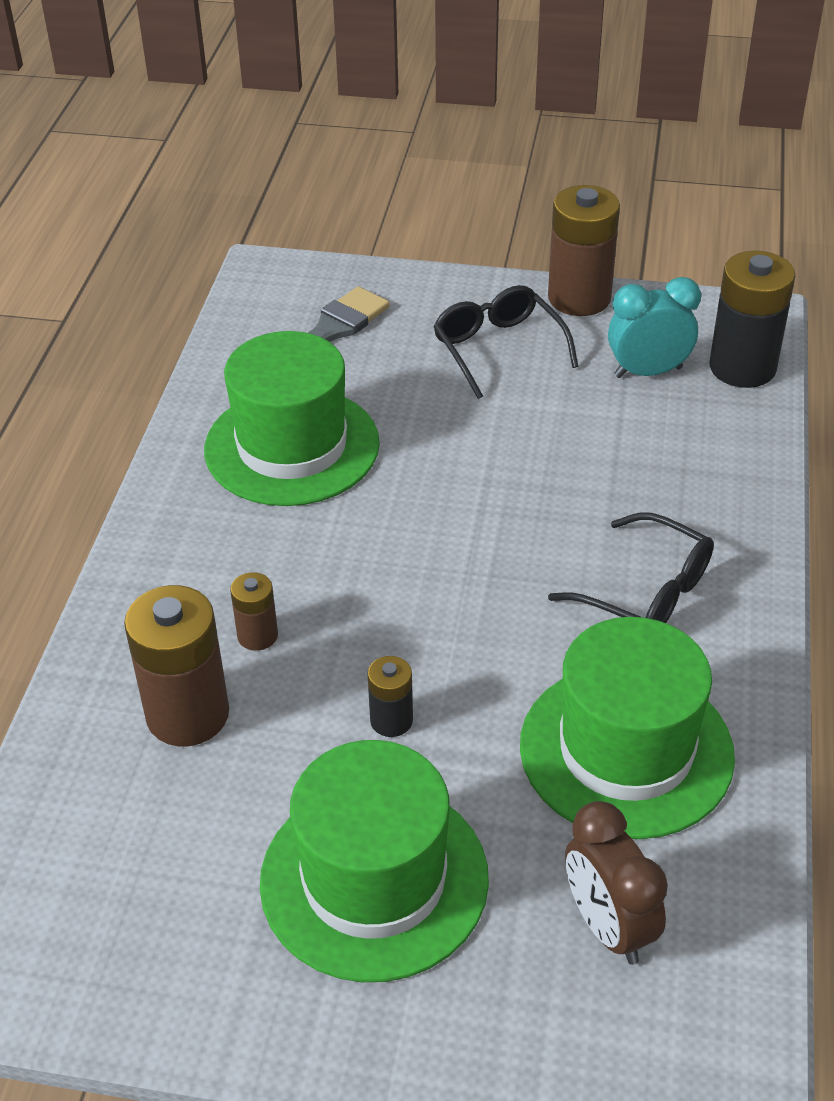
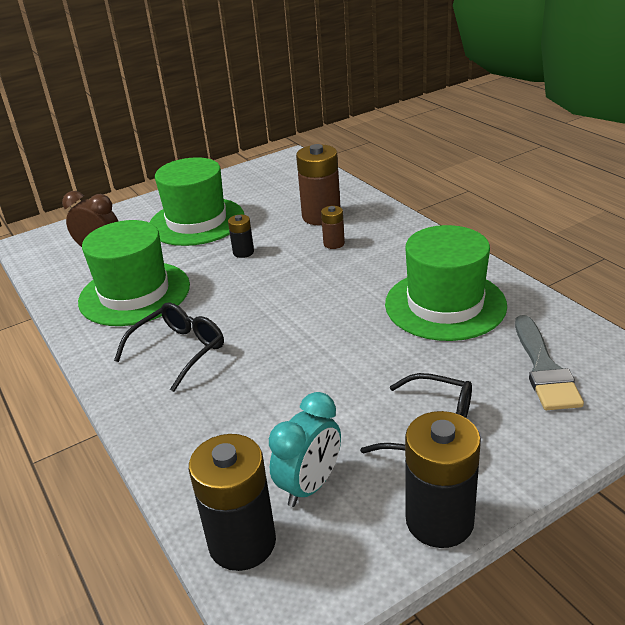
camera: 140 degrees right, 10 degrees down
brown battery [548,185,620,316] -> black battery [405,411,481,548]
black glasses [548,512,714,623] -> black glasses turned 135 degrees clockwise [114,302,224,392]

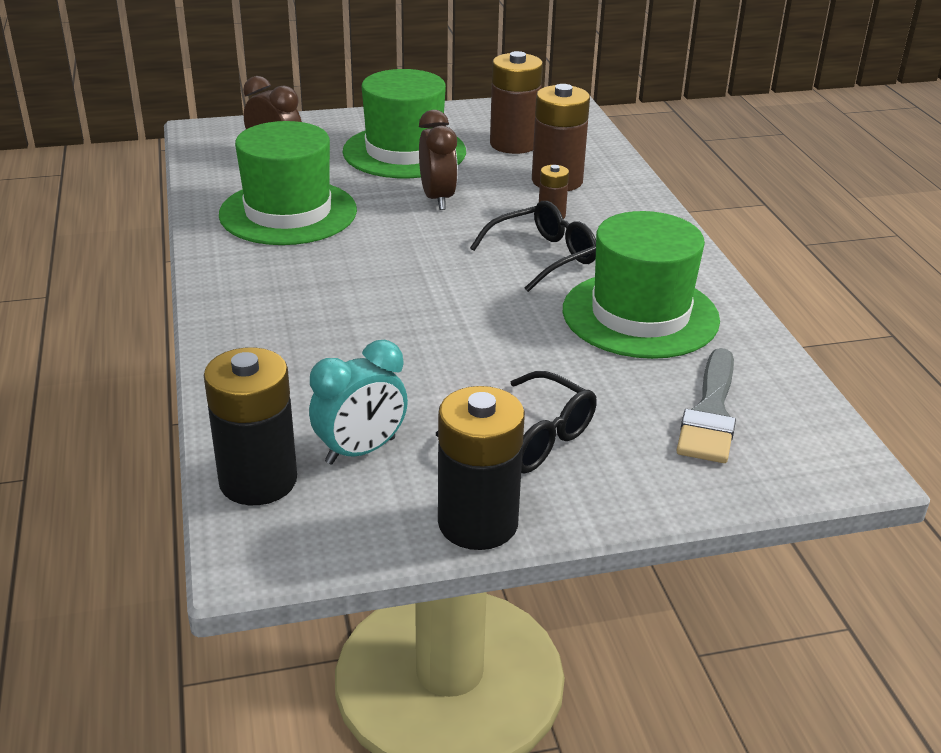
camera: 15 degrees right, 0 degrees up
black glasses [114,302,224,392] -> black glasses moved to [470,201,596,292]
black battery [228,215,254,258] -> brown clock [419,110,458,210]
none -> brown battery [490,51,543,154]

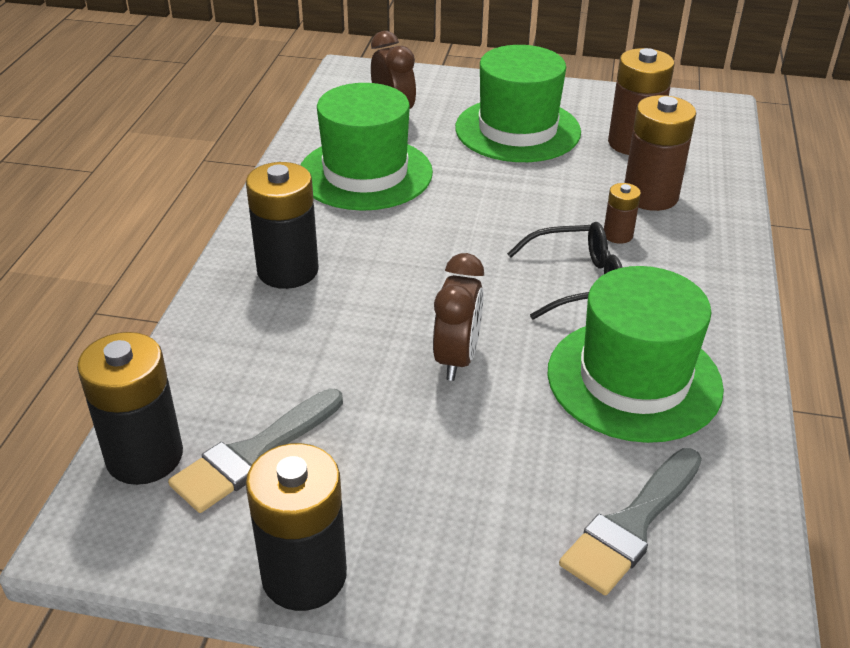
camera: 25 degrees right, 5 degrees up
turquoise clock [309,340,408,465] -> grey brush [168,388,343,513]
brown clock [419,110,458,210] -> brown clock moved to [433,253,484,381]
black glasses [436,371,597,474] -> none
none -> black battery [246,162,319,289]

